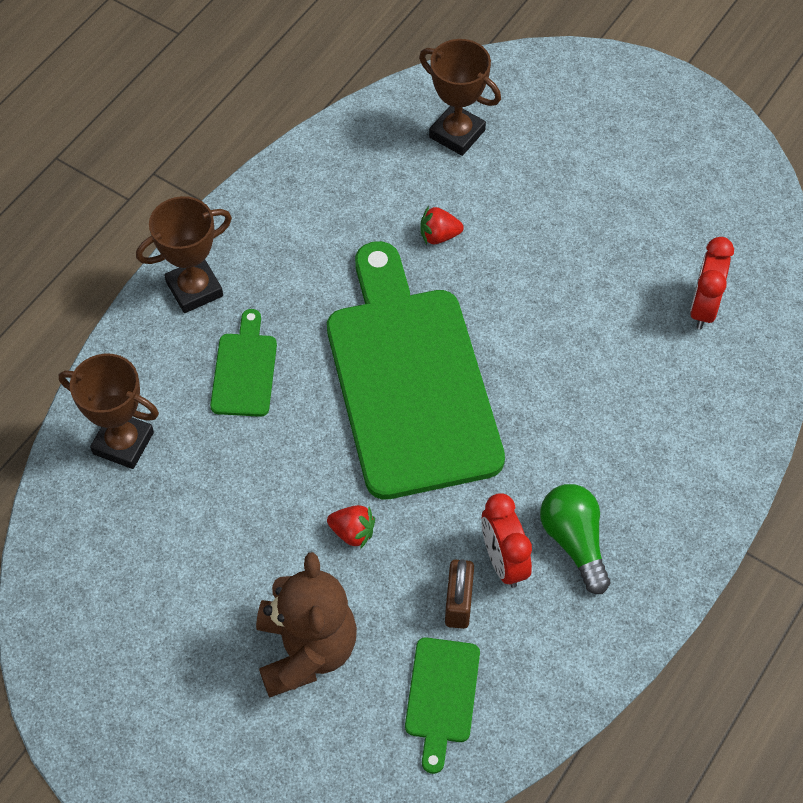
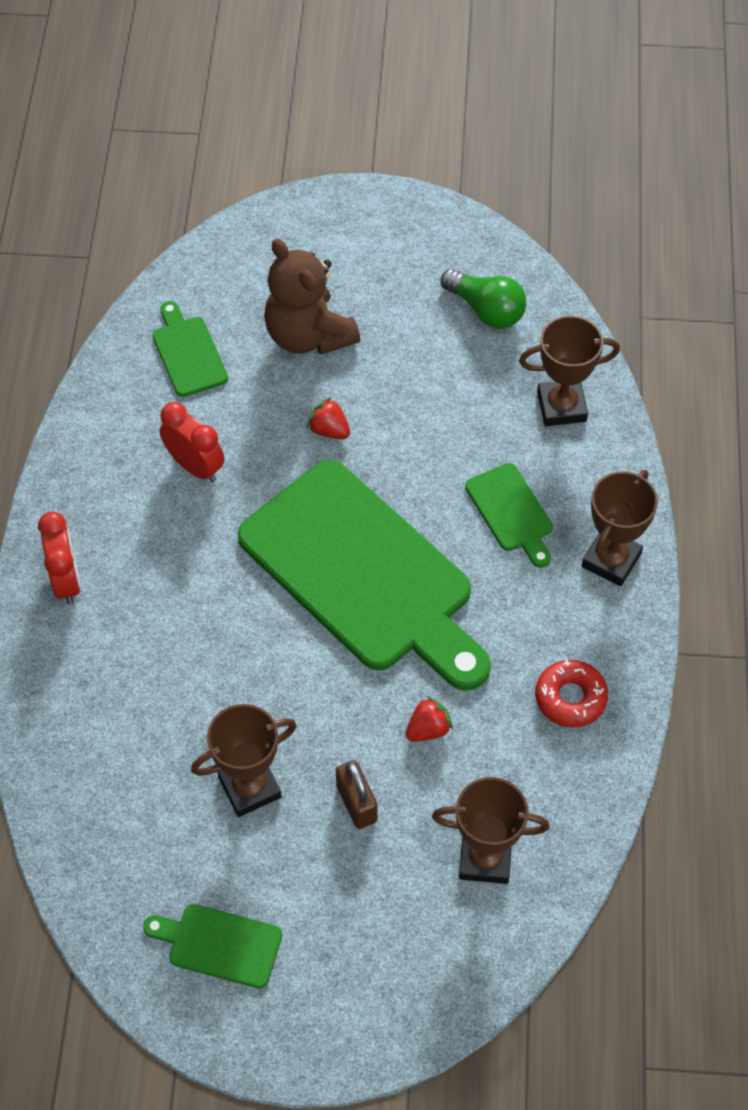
camera: 150 degrees right, 0 degrees up
red strawberry [327,505,375,549] -> red strawberry turned 45 degrees clockwise [307,397,350,439]
brown padlock [445,559,474,629] -> brown padlock moved to [336,760,377,829]
green light bulb [540,484,610,594] -> green light bulb moved to [441,269,526,329]
red clock [690,237,734,329] -> red clock moved to [38,512,81,605]
none -> green cutting board [143,904,282,988]
none -> brown trophy [191,704,297,817]
none -> red donut [535,660,608,728]

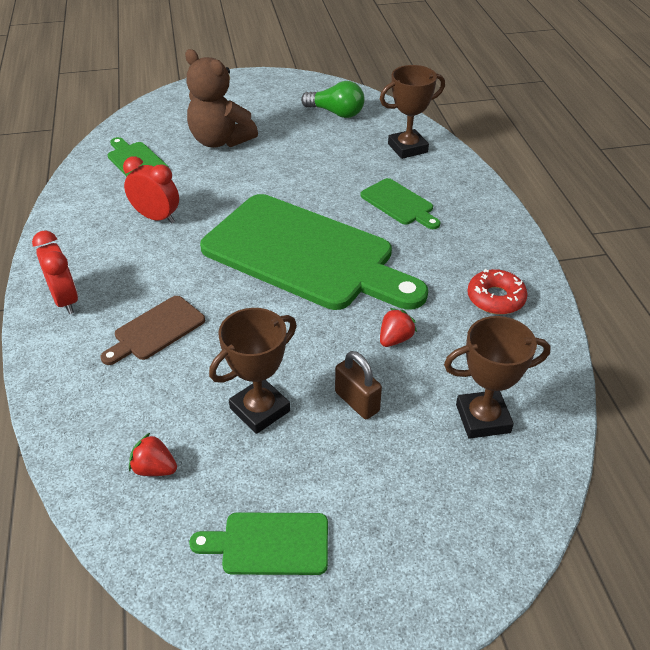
camera: 15 degrees left, 15 degrees down
red strawberry [307,397,350,439] -> red strawberry moved to [129,433,177,476]
brown trophy [582,470,658,586] -> none
none -> brown cutting board [101,296,205,365]

